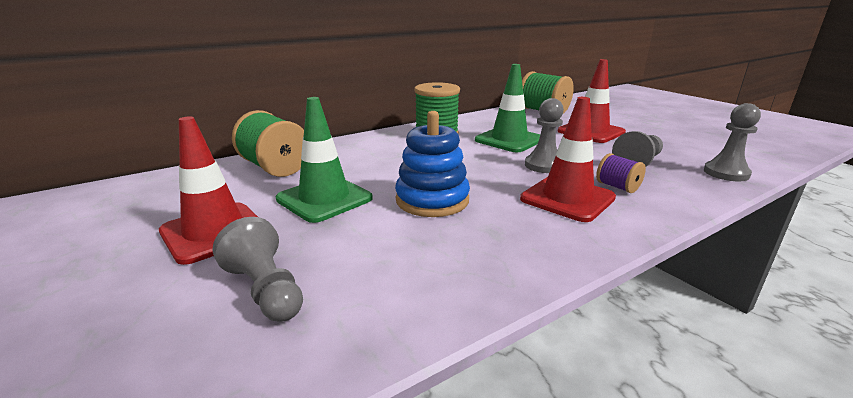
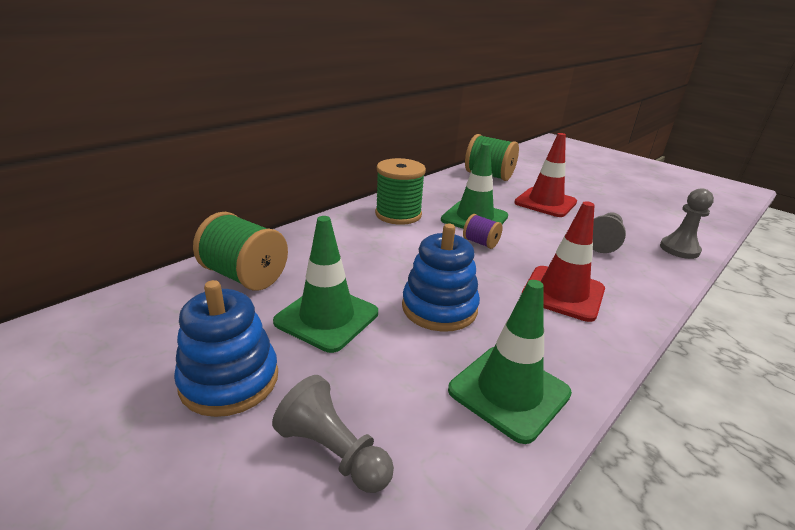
camera: 15 degrees left, 5 degrees up
red traffic cone [159,117,258,265] -> blue stacking toy [174,280,278,417]
grey pawn [525,98,564,173] -> none
purple spool [596,153,646,193] -> purple spool moved to [463,214,503,249]
none -> green traffic cone [448,280,572,444]

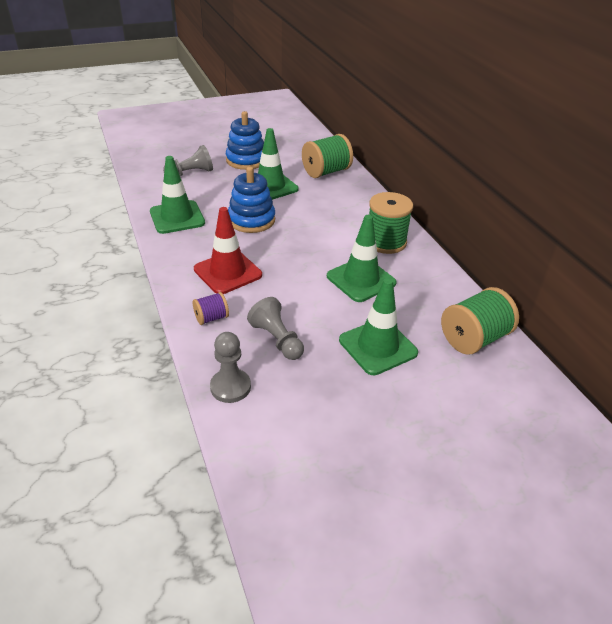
camera: 115 degrees right, 10 degrees up
purple spool [463,214,503,249] -> purple spool moved to [193,292,229,325]
red traffic cone [514,133,577,217] -> green traffic cone [339,278,418,375]

